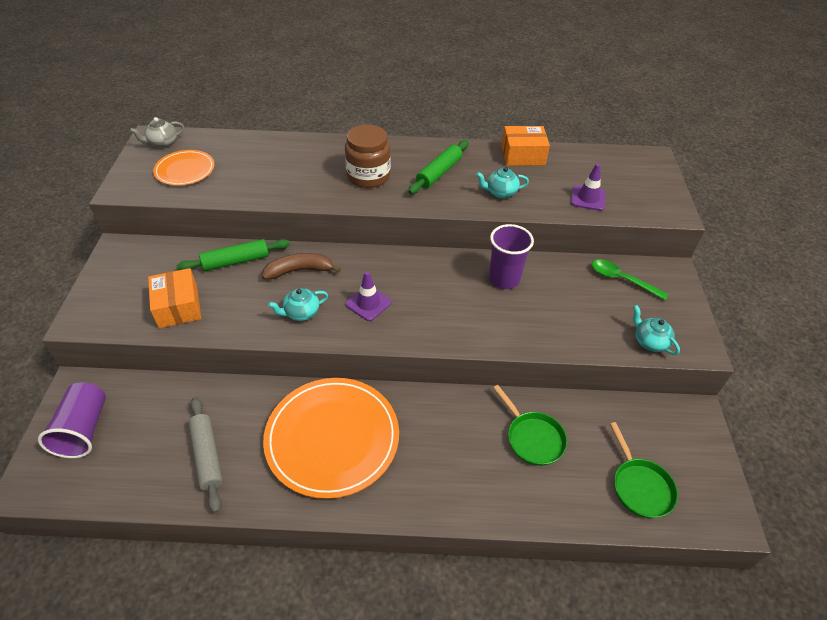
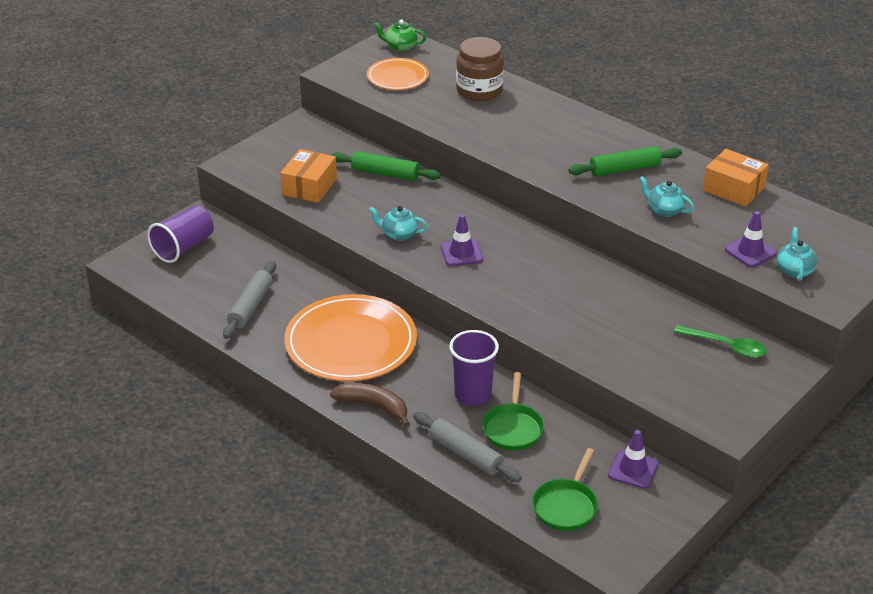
camera: 40 degrees right, 10 degrees down
grey teapot [130,117,184,148] -> green teapot [374,19,427,52]
brown banana [262,253,341,280] -> brown banana moved to [330,382,409,427]
brown jar [345,124,391,188] -> brown jar moved to [456,37,504,101]
purple cup [489,224,534,289] -> purple cup moved to [449,330,499,405]
green spoon [592,259,669,300] -> green spoon turned 135 degrees clockwise [674,325,767,358]
turquoise teapot [633,305,680,355] -> turquoise teapot moved to [777,227,817,281]
none -> grey rolling pin [413,412,522,482]
none -> purple traffic cone [608,430,659,489]

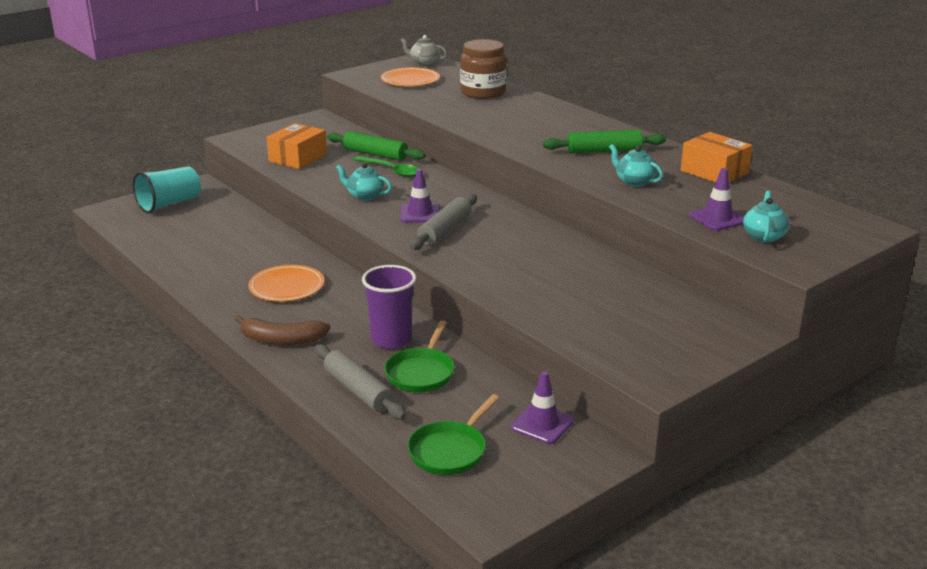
camera: 10 degrees right, 10 degrees down
purple cup [147,206,214,263] -> turquoise cup [133,166,201,214]
grey rolling pin [223,261,276,339] -> grey rolling pin moved to [410,194,477,250]
orange plate [284,294,417,381] -> orange plate [248,265,324,302], size x0.54
brown banana [330,382,409,427] -> brown banana turned 150 degrees clockwise [235,315,330,345]
green teapot [374,19,427,52] -> grey teapot [400,35,447,66]
green spoon [674,325,767,358] -> green spoon moved to [353,156,420,177]

